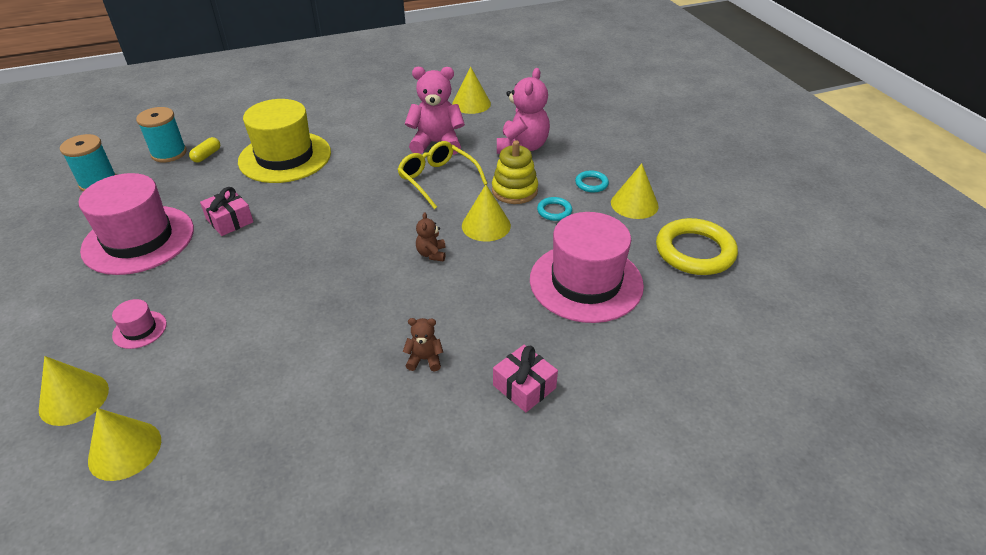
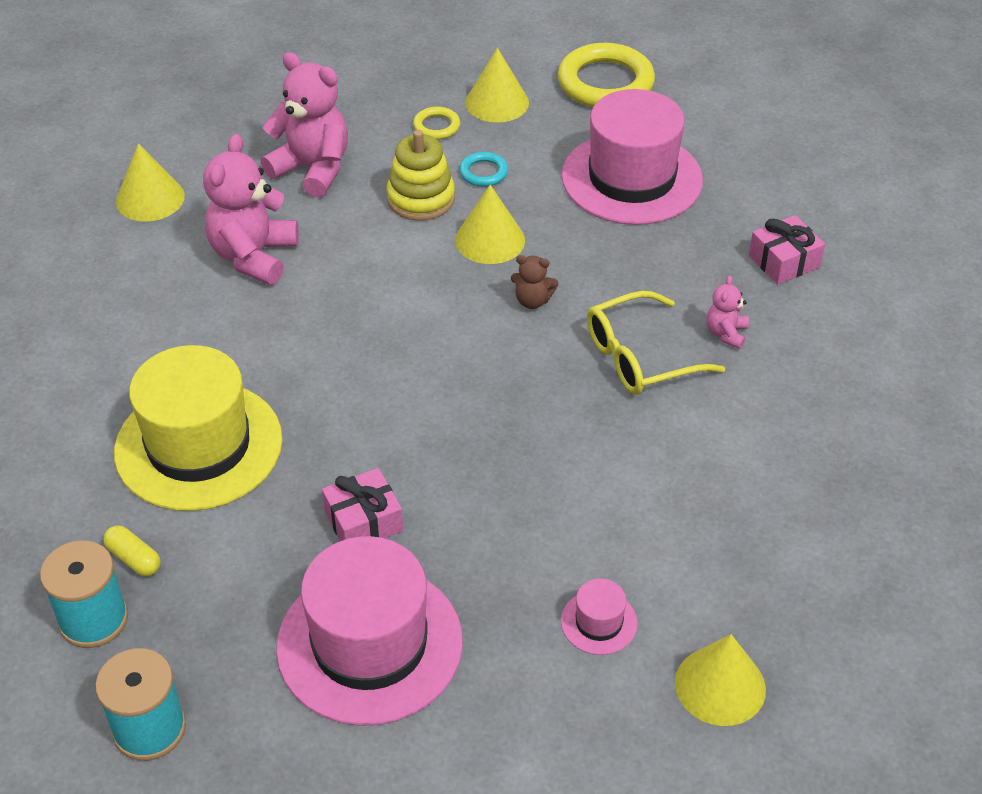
camera: 75 degrees left, 5 degrees up
yellow cone [88,408,161,481] -> none
yellow glasses [397,141,487,209] -> yellow glasses moved to [587,291,725,394]
brown teddy bear [403,318,443,371] -> pink teddy bear [706,276,749,349]
turquoise ring [575,171,609,193] -> yellow ring [413,107,460,140]

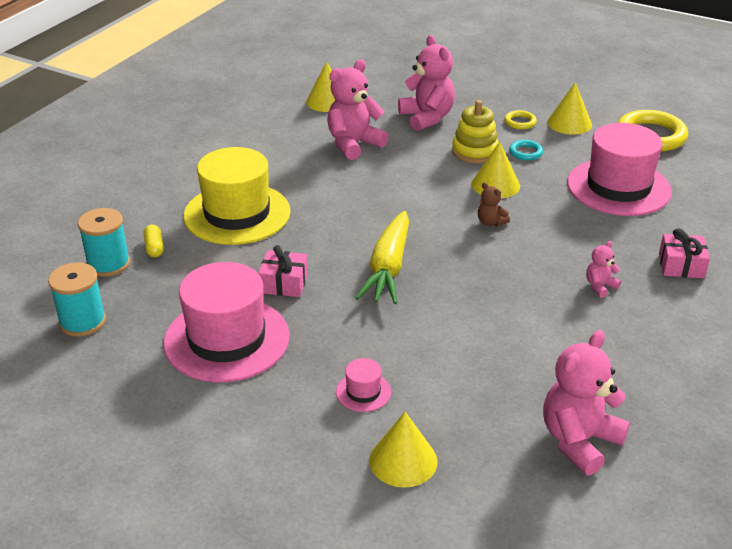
camera: 35 degrees right, 10 degrees down
yellow glasses [587,291,725,394] -> none
none -> yellow carrot [356,211,409,304]
none -> pink teddy bear [543,330,630,475]

